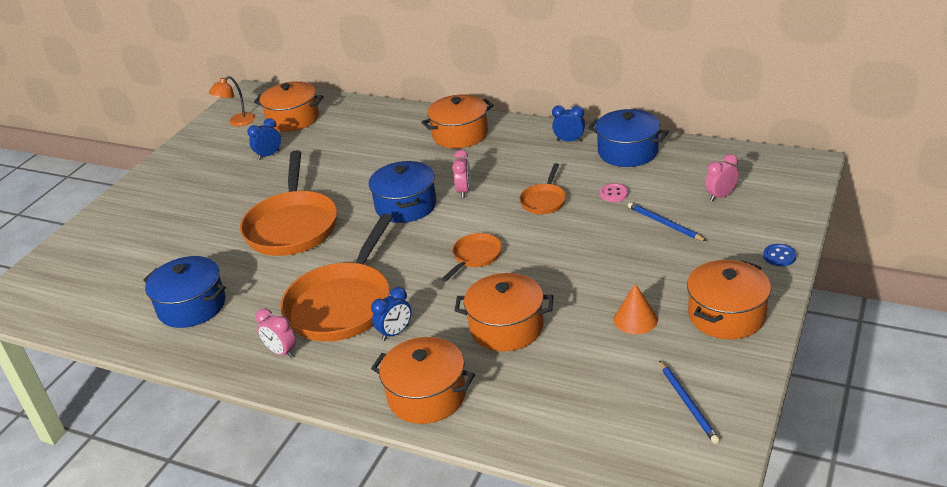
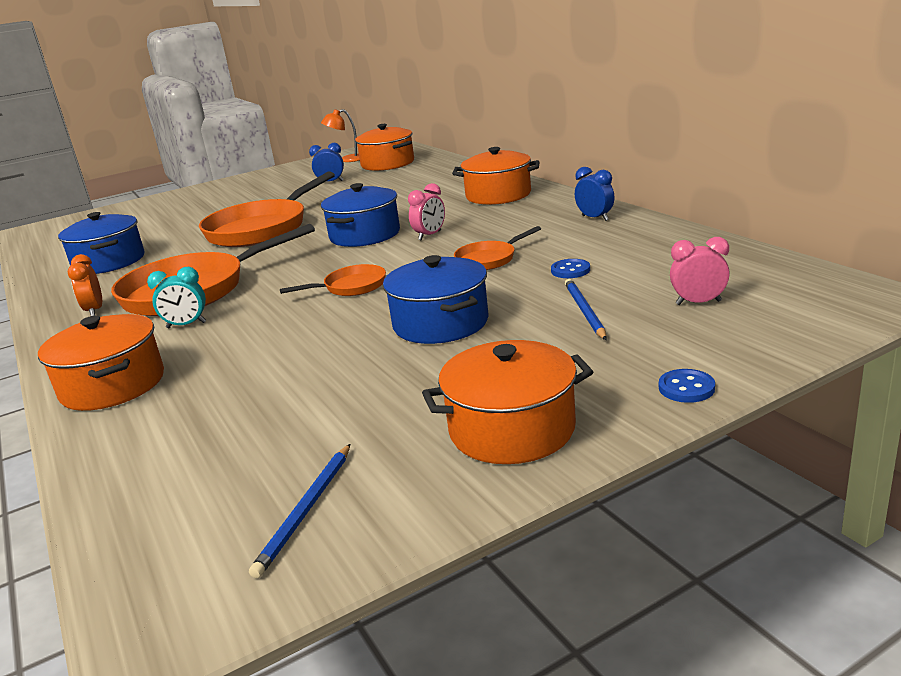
camera: 35 degrees right, 10 degrees down
pink clock [256,309,296,358] -> orange clock [68,254,102,316]
blue clock [371,287,411,341] -> turquoise clock [147,267,206,328]
orange pot [454,273,553,352] -> none
blue pot [588,109,668,167] -> blue pot moved to [383,255,488,344]
pink button [600,183,628,202] -> blue button [551,259,590,278]
orange cone [614,284,658,334] -> none

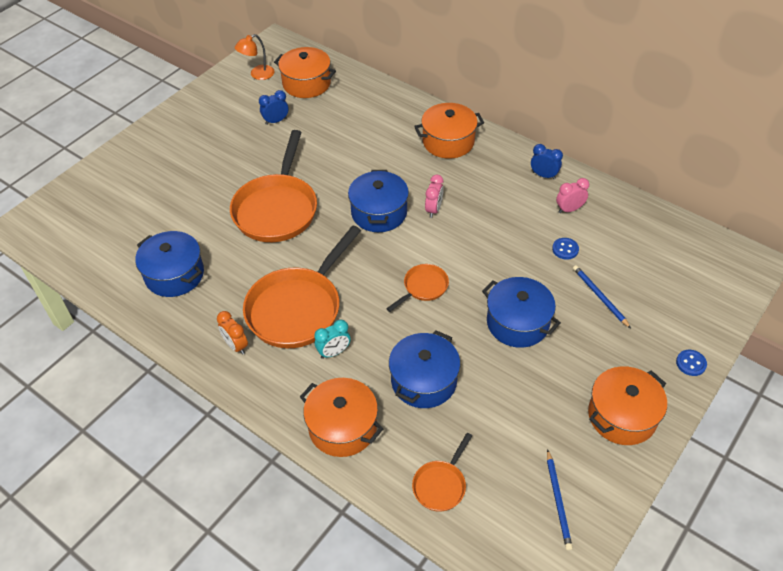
camera: 25 degrees left, 25 degrees up
orange pan [454,226,541,270] -> orange pan moved to [412,433,472,512]
pink clock [670,237,730,305] -> pink clock moved to [556,178,589,213]
none -> blue pot [389,330,460,408]

